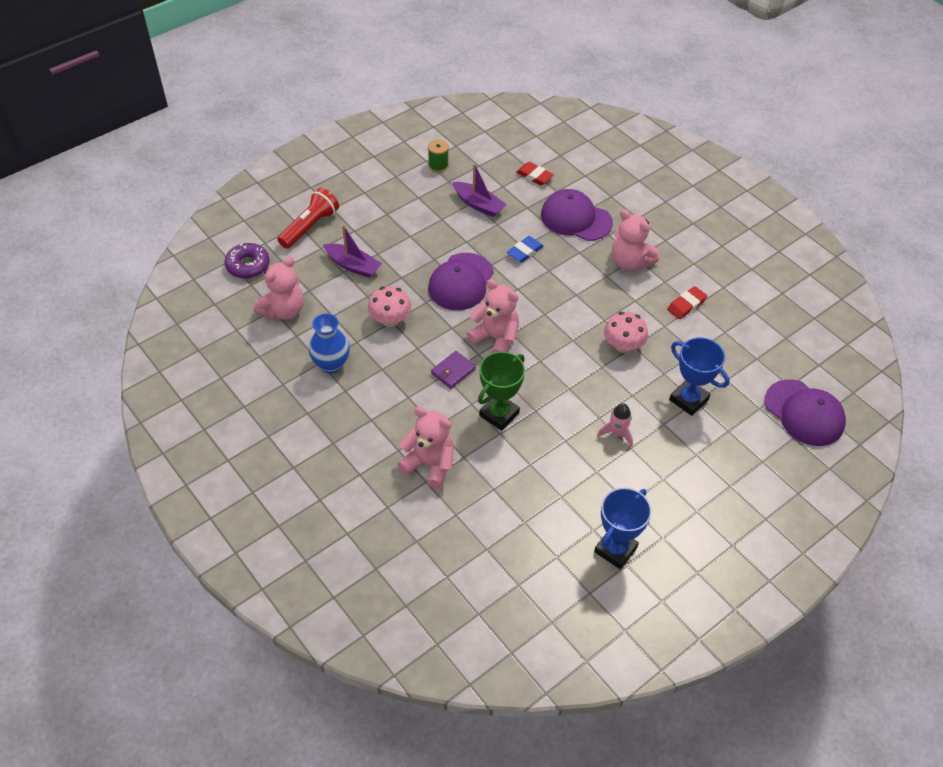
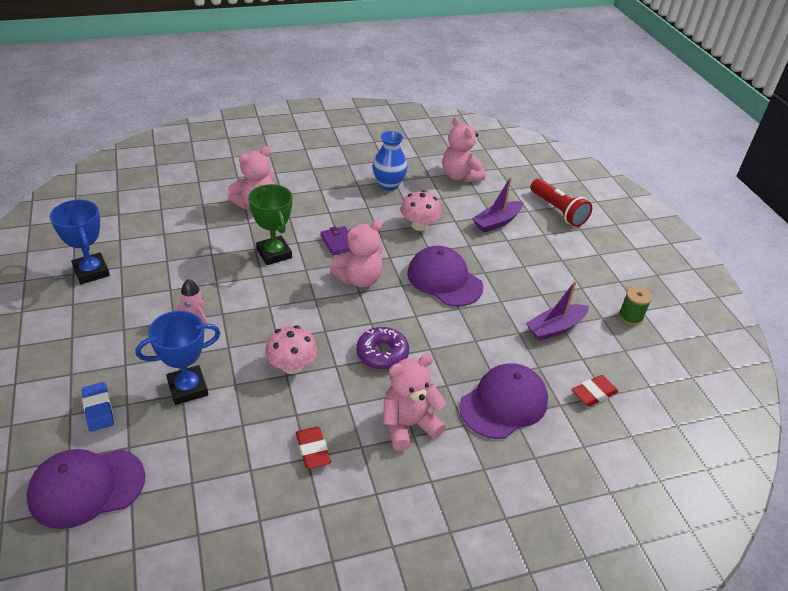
camera: 110 degrees right, 10 degrees down
purple donut [225,243,270,279] -> purple donut moved to [356,327,409,370]
blue eraser [507,236,544,263] -> blue eraser moved to [82,382,114,432]

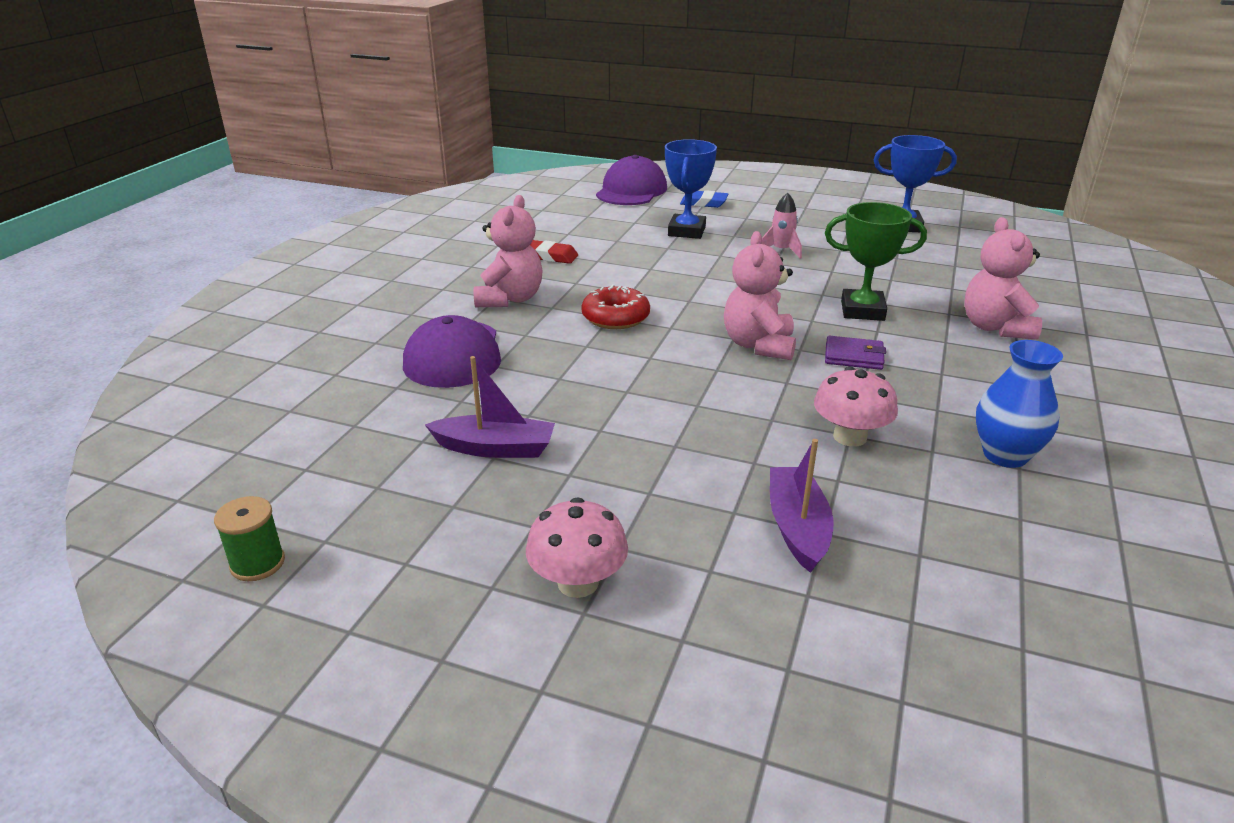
camera: 130 degrees right, 10 degrees down
pink mushroom [265,325,317,374] -> pink mushroom moved to [526,497,628,598]
purple donut [356,327,409,370] -> red donut [581,284,650,329]
purple cap [407,246,483,306] -> none
pink teddy bear [443,117,485,182] -> none
purple boat [526,281,589,341] -> purple boat turned 90 degrees clockwise [425,356,555,458]
red flashlight [530,179,592,227] -> none
red eraser [571,375,619,407] -> none
green spool [619,286,652,325] -> green spool moved to [214,496,285,581]

